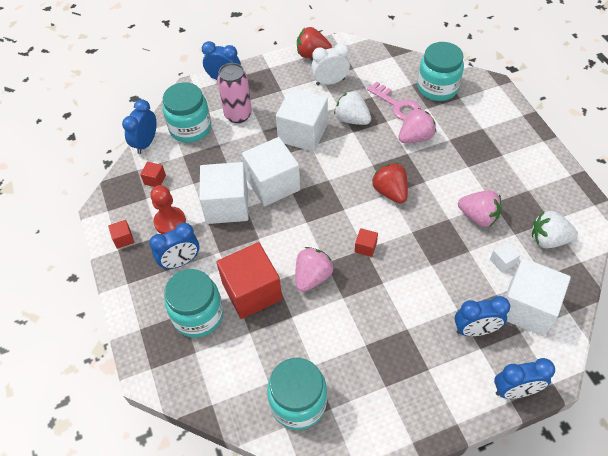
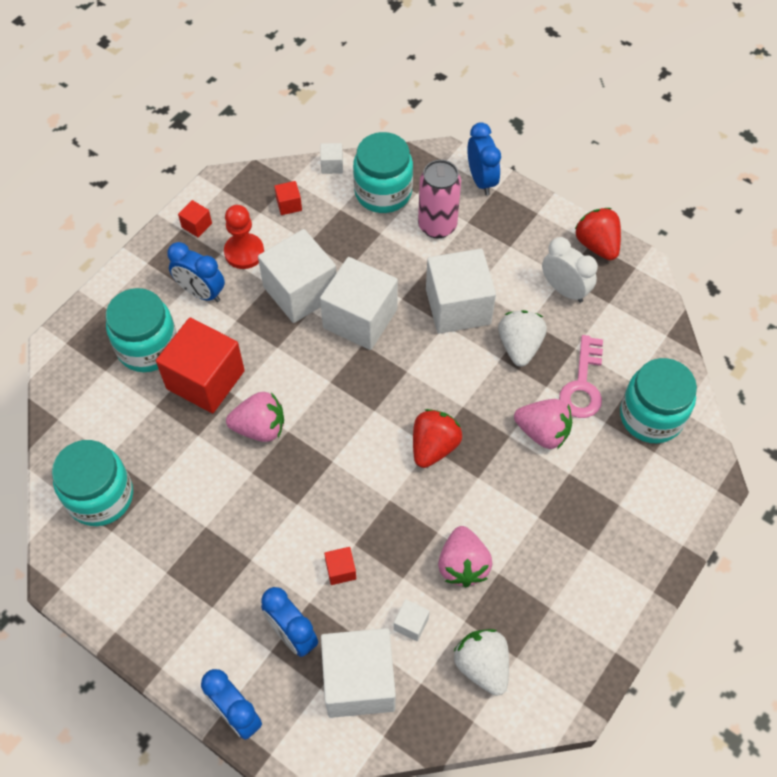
camera: 55 degrees right, 5 degrees up
blue clock [122,99,157,154] -> white cube [320,143,343,174]
red cube [355,228,378,257] -> red cube moved to [324,547,356,585]

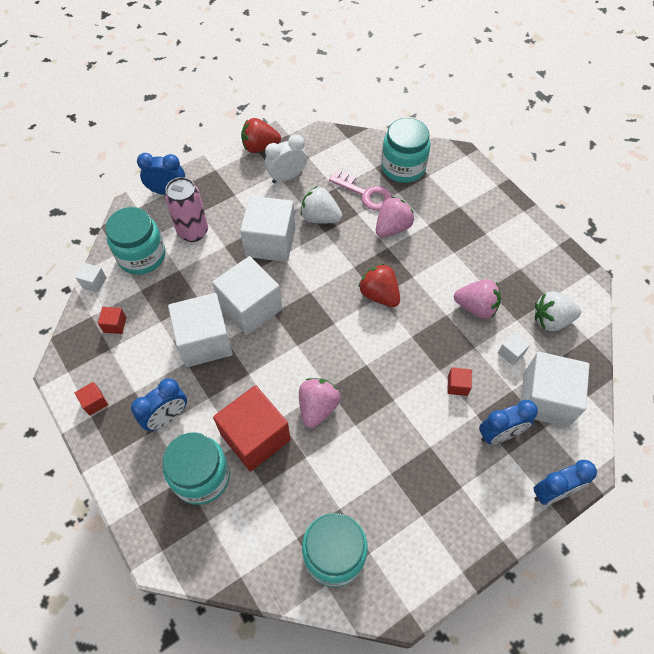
camera: 70 degrees left, 0 degrees up
red pawn [224,205,264,269] -> none

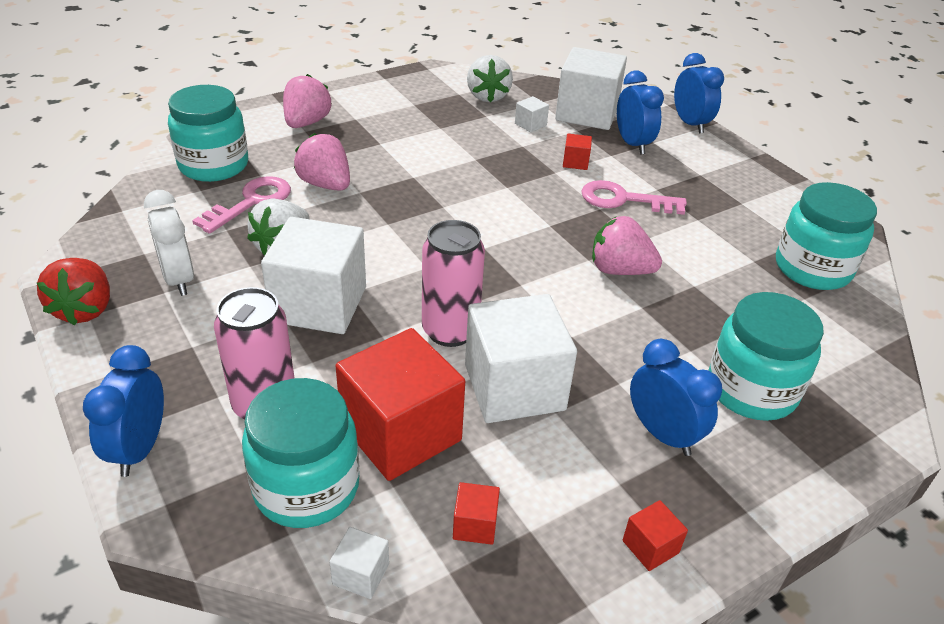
camera: 90 degrees left, 20 degrees down
white cube [212,256,282,335] -> pink can [422,220,485,347]
red cube [213,385,291,472] -> red cube moved to [336,328,465,481]
red strawberry [359,263,400,307] -> none
pink strawberry [454,279,501,319] -> pink strawberry moved to [283,74,332,128]
none -> pink key [581,180,687,215]

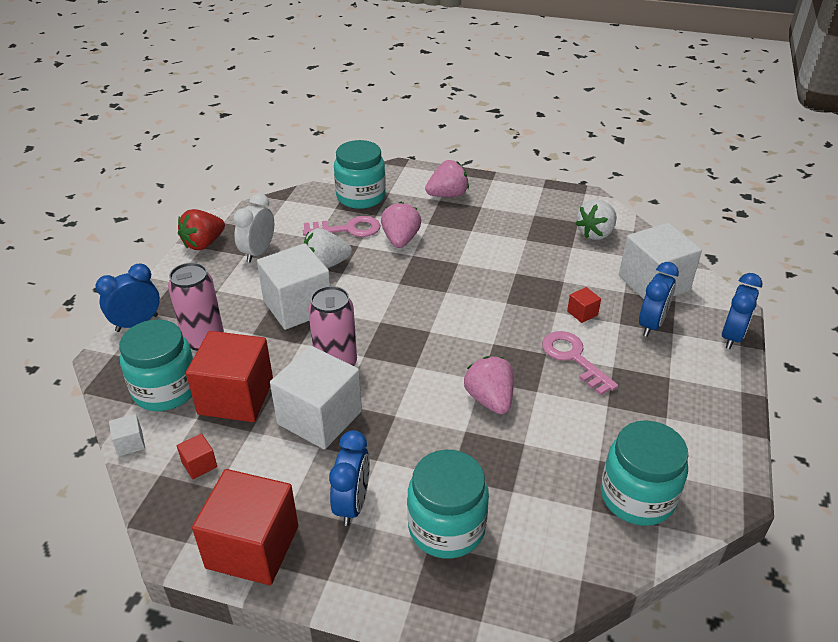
camera: 50 degrees right, 0 degrees up
white cube [515,96,549,133] -> none
red cube [623,500,688,571] -> red cube [192,469,298,585], size x2.41

